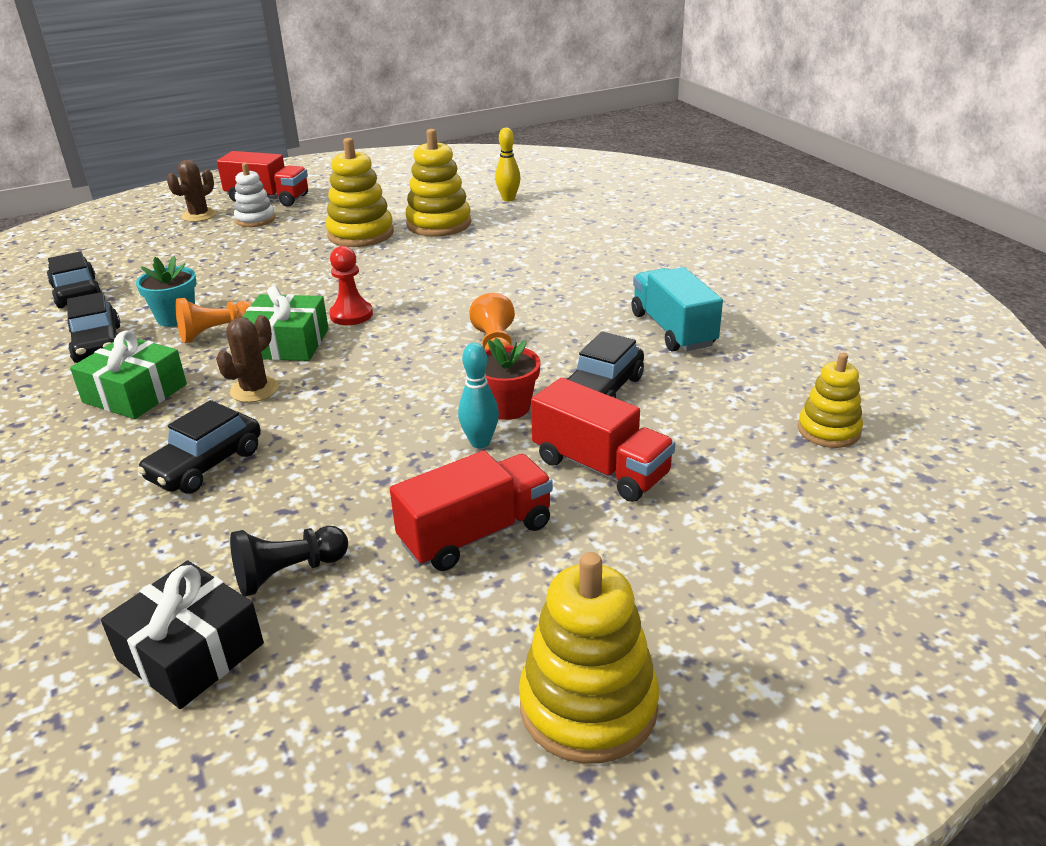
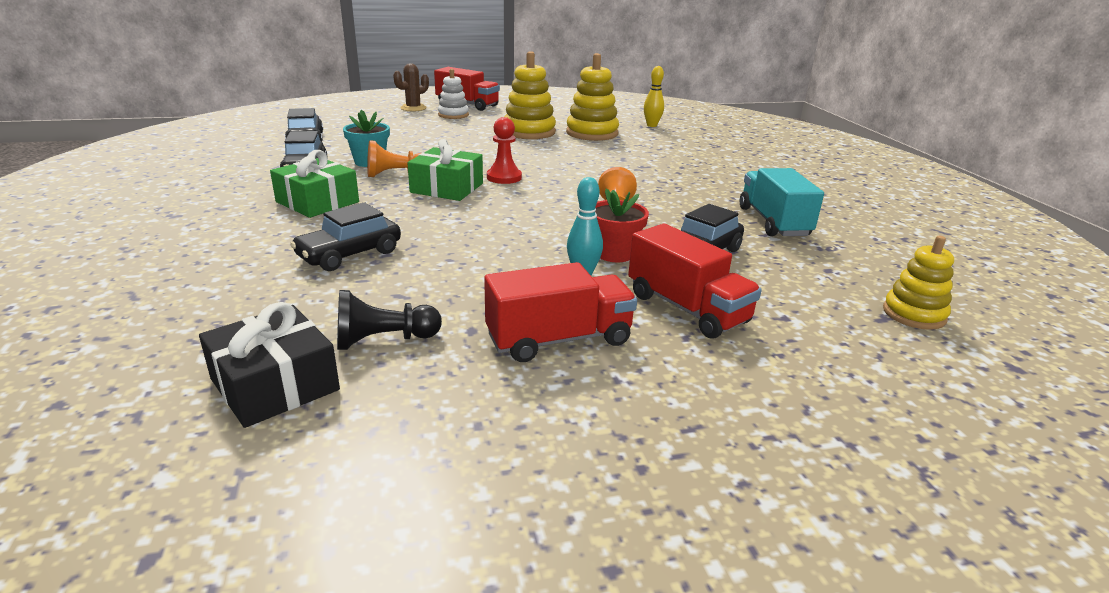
camera: 10 degrees right, 5 degrees down
brown cactus [216,315,279,403] -> none
yellow stacking toy [519,552,659,764] -> none

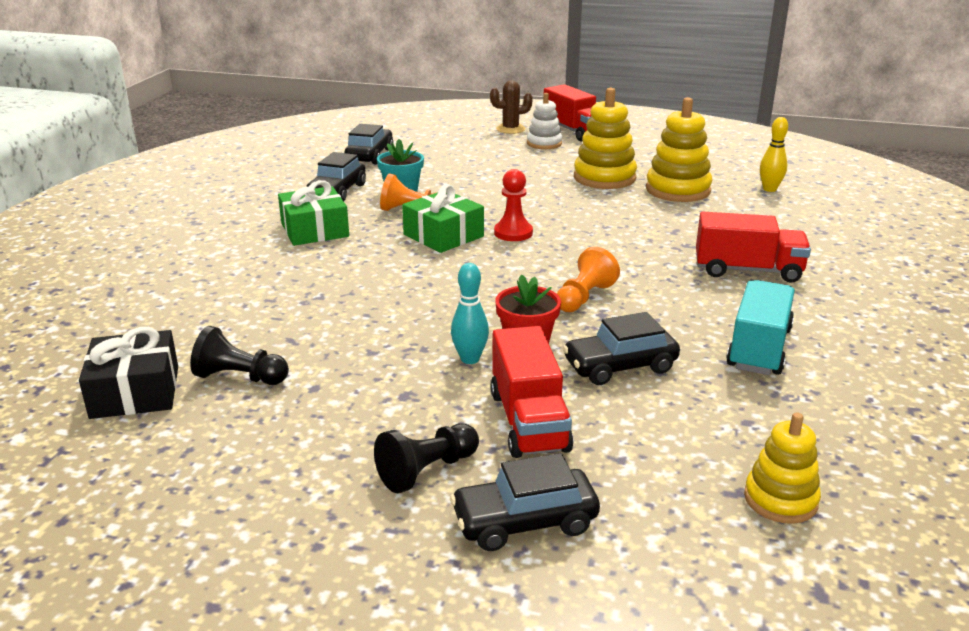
camera: 30 degrees right, 0 degrees up
black car [290,203,401,271] -> black car moved to [450,453,600,551]
red truck [484,262,637,362] -> red truck moved to [696,212,811,283]
none -> black pawn [374,423,479,493]

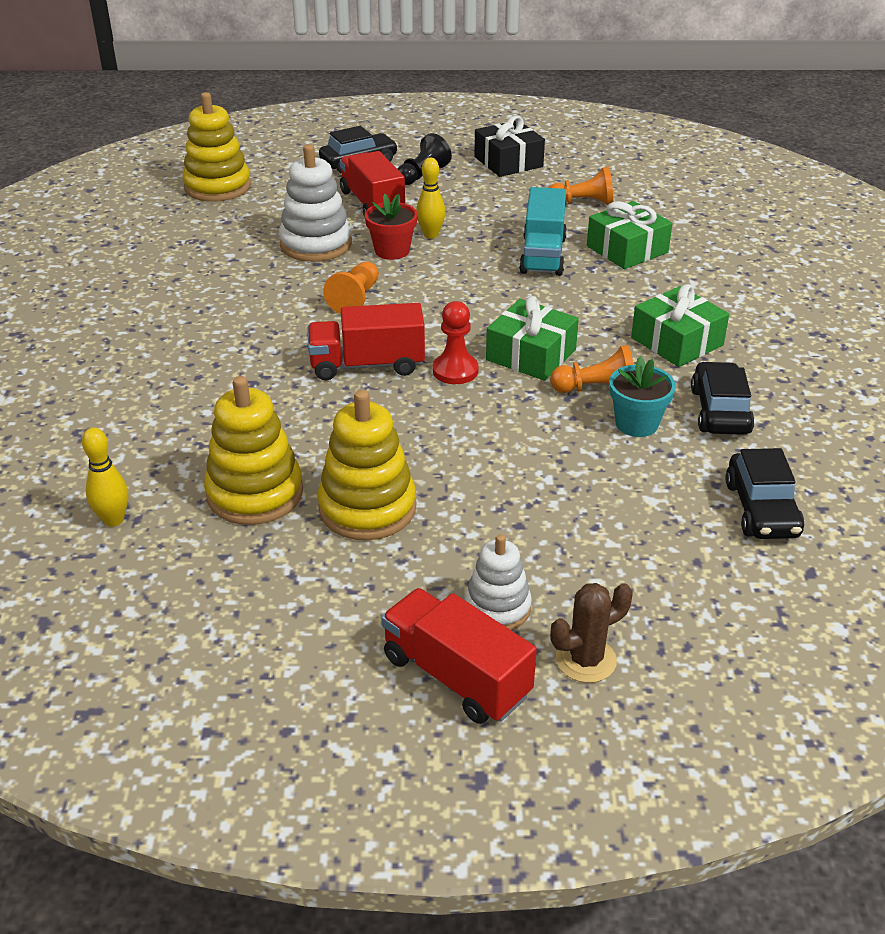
camera: 165 degrees right, 10 degrees up
black gift [79,327,178,419] -> black gift moved to [474,115,545,177]
black pawn [190,326,289,385] -> orange pawn [549,167,613,205]
turquoise bowling pin [451,263,489,364] -> yellow bowling pin [416,158,445,239]
black car [563,312,680,385] -> white stacking toy [279,144,352,262]
red truck [696,212,811,283] -> red truck moved to [307,303,425,380]
turquoise truck [726,280,795,375] -> turquoise truck moved to [519,187,567,276]
yellow stacking toy [744,412,821,524] -> yellow stacking toy [183,92,251,202], size x1.60
none -> green gift [587,201,673,269]

